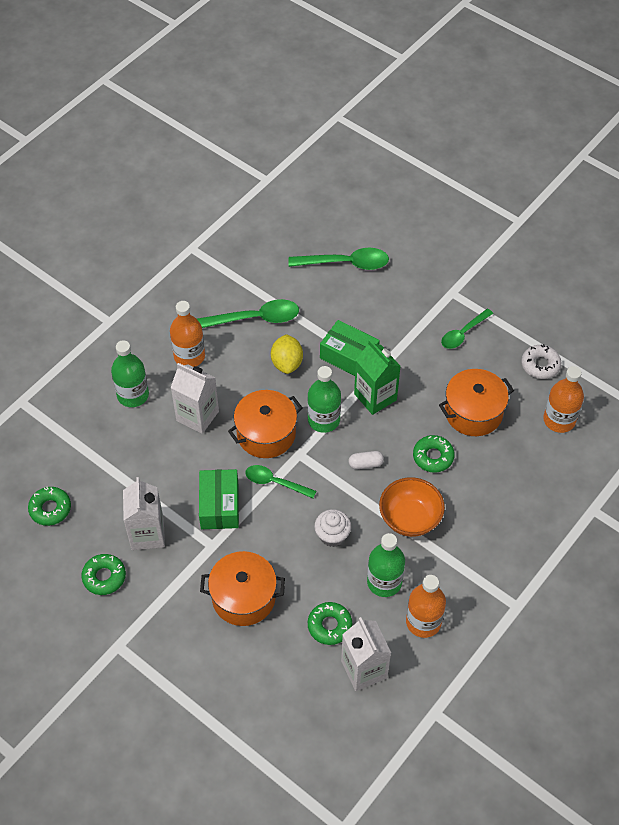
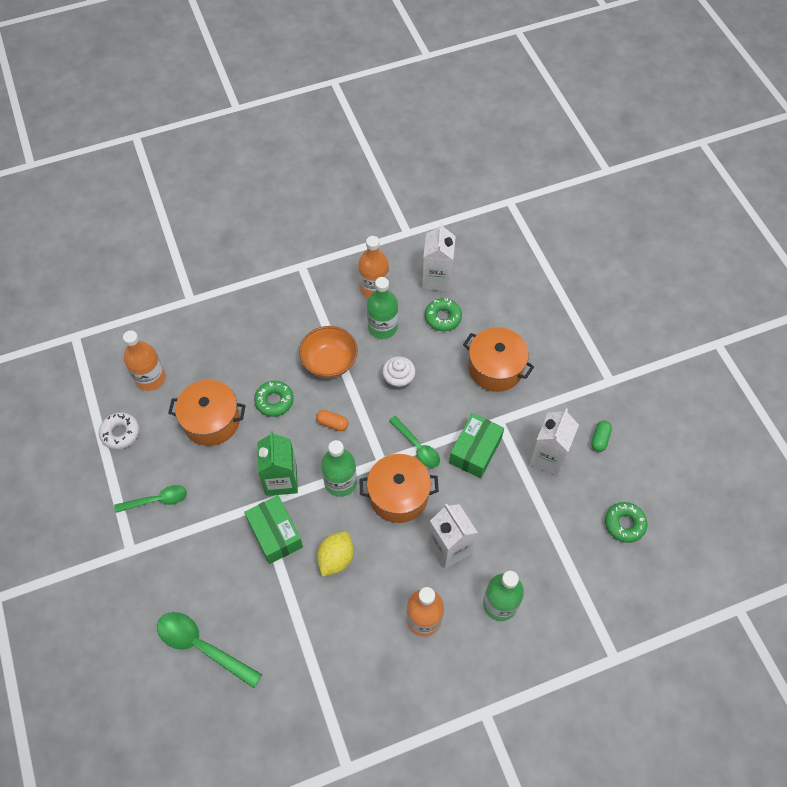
camera: 150 degrees left, 5 degrees up
green donut [81,554,126,595] -> green capsule [591,421,612,452]
green spoon [197,299,299,328] -> none
white capsule [349,451,384,469] -> orange capsule [316,410,349,431]

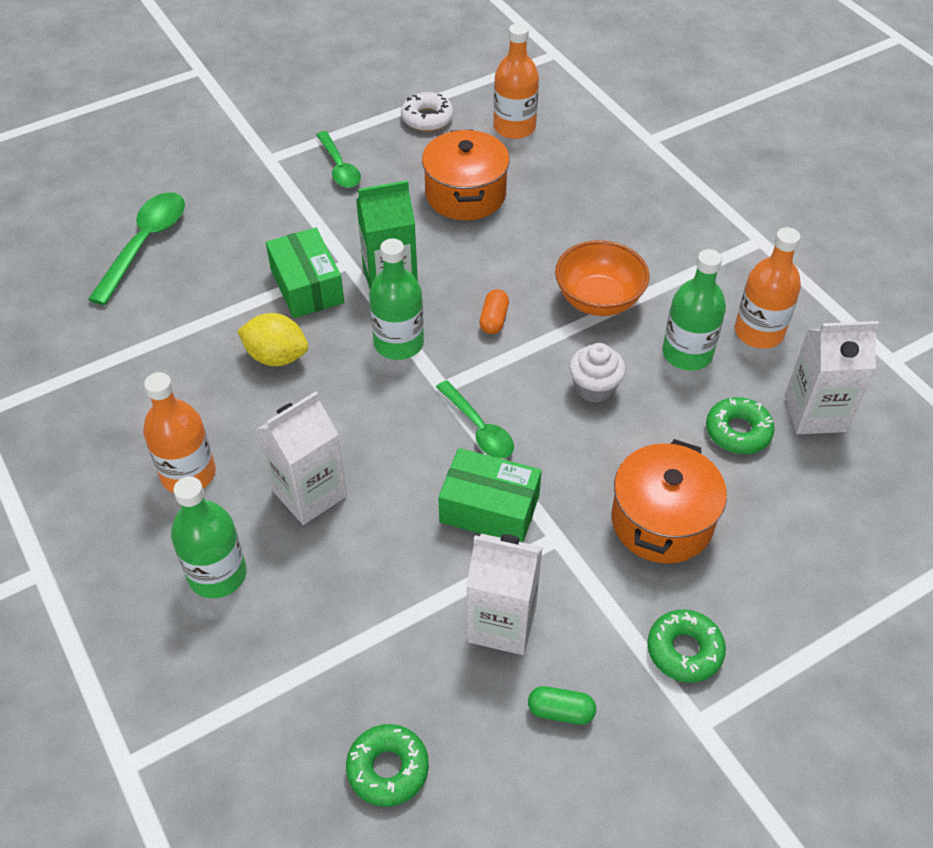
camera: 80 degrees right, 10 degrees down
green box [244,495,303,564] -> green box turned 75 degrees counterclockwise [266,227,344,318]
green donut [254,381,293,417] -> green donut moved to [647,610,726,683]
orange pot [359,454,439,523] -> none
green spoon [389,416,440,468] -> green spoon turned 75 degrees counterclockwise [436,380,514,458]

